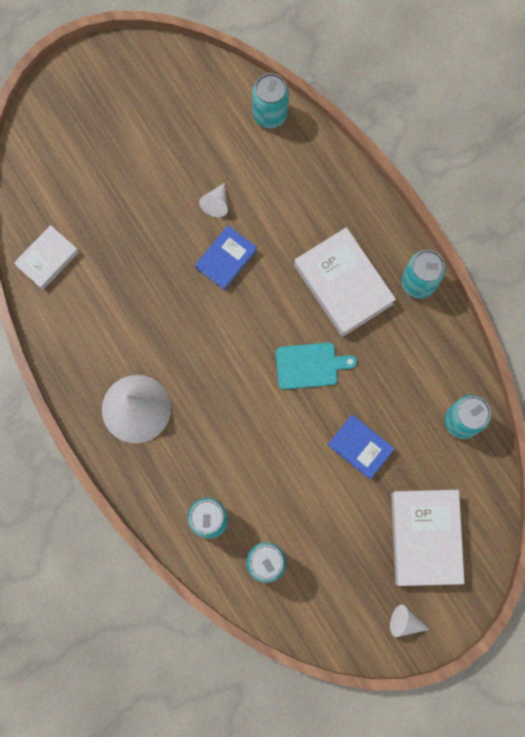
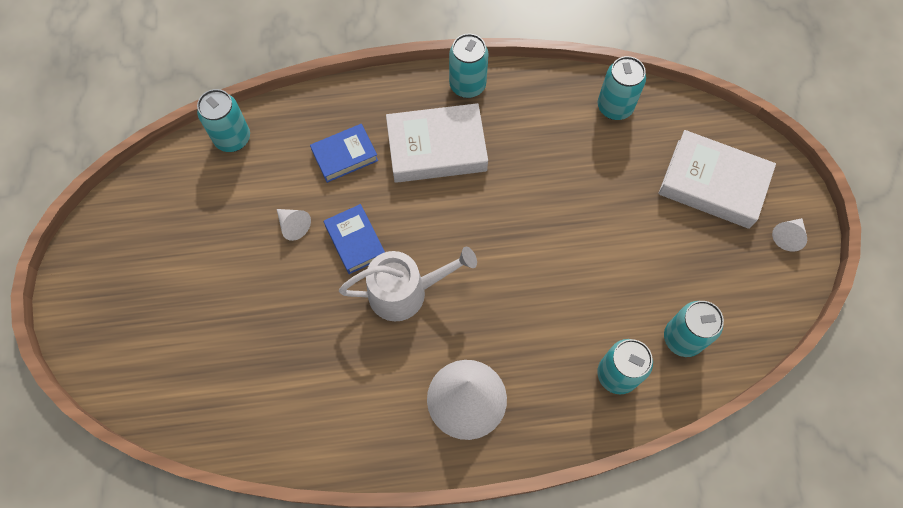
camera: 65 degrees left, 10 degrees down
white book [14,225,79,290] -> none
turquoise cutting board [276,342,357,390] -> none
blue book [328,415,395,479] -> blue book moved to [310,124,378,183]
none -> white watering can [339,247,477,321]

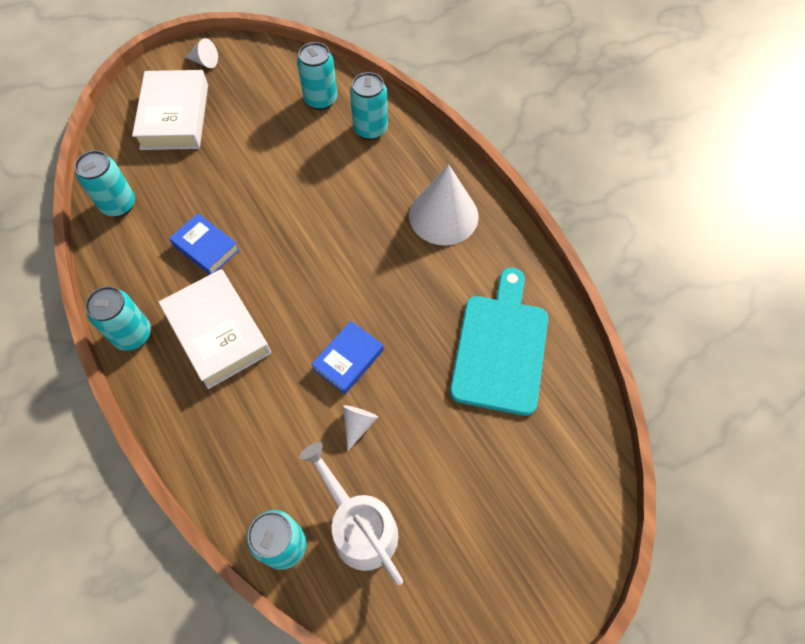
camera: 115 degrees left, 5 degrees down
blue book [310,124,378,183] -> blue book moved to [169,213,239,275]
white watering can [339,247,477,321] -> white watering can moved to [300,442,403,585]
none -> turquoise cutting board [450,268,548,416]

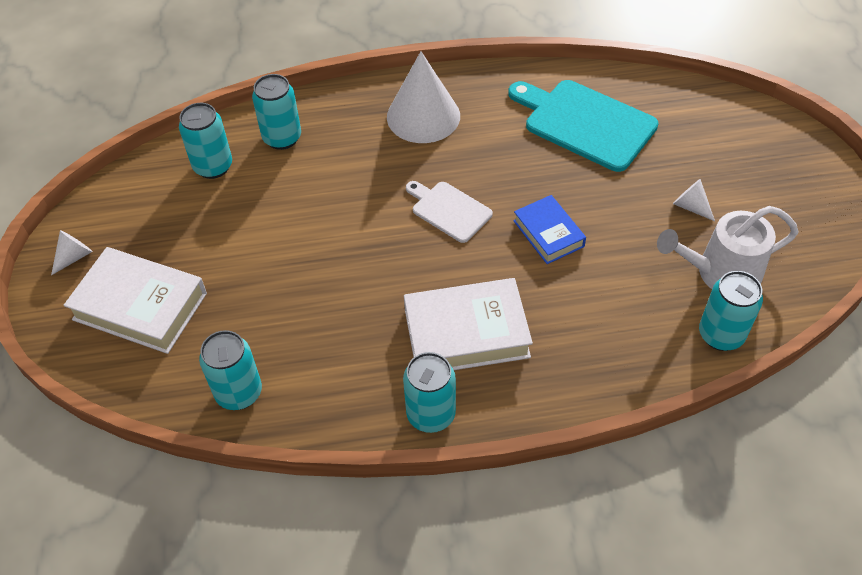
camera: 65 degrees left, 10 degrees down
blue book [169,213,239,275] -> none
white cone [343,405,378,451] -> white cone moved to [673,179,715,221]
none -> white cutting board [406,181,493,243]

